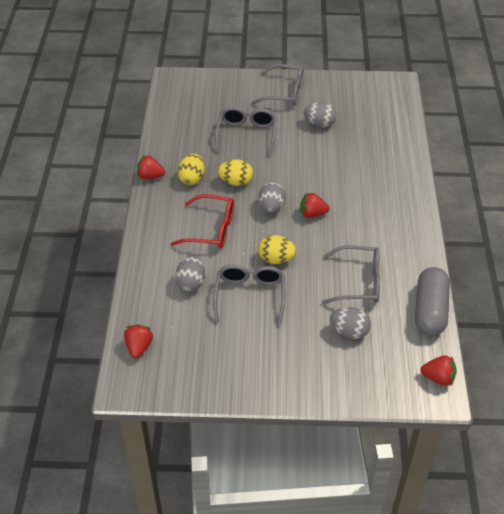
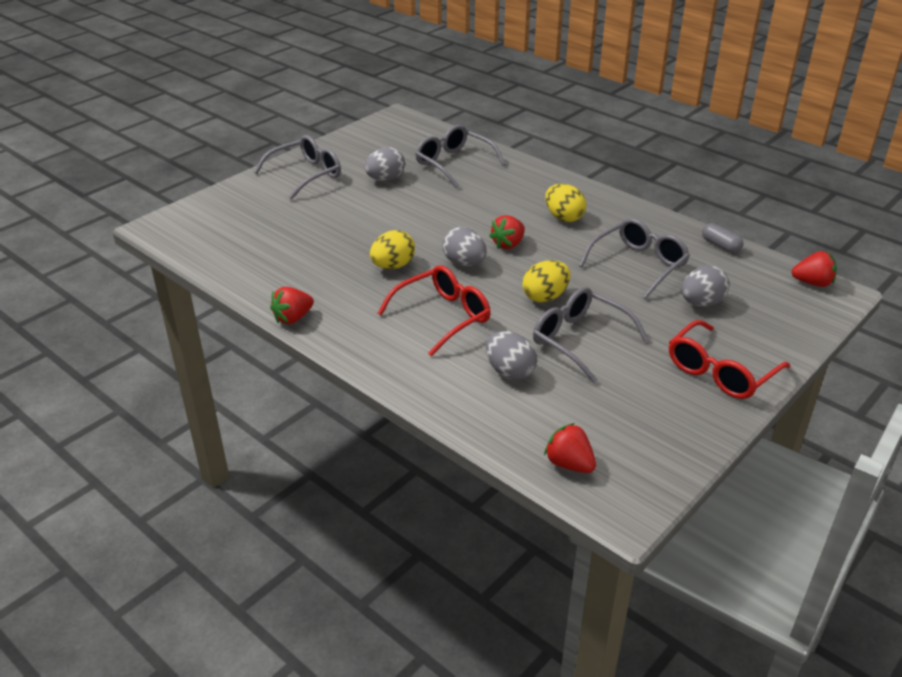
camera: 50 degrees left, 10 degrees down
yellow egg [178,154,205,185] -> yellow egg moved to [545,184,586,222]
grey glasses [215,107,276,156] -> grey glasses moved to [415,125,506,188]
grey capsule [415,267,450,336] -> grey capsule [702,223,744,253], size x0.48
red strawberry [421,356,457,386] -> red strawberry turned 45 degrees clockwise [792,251,837,287]
none -> red glasses [669,320,790,399]

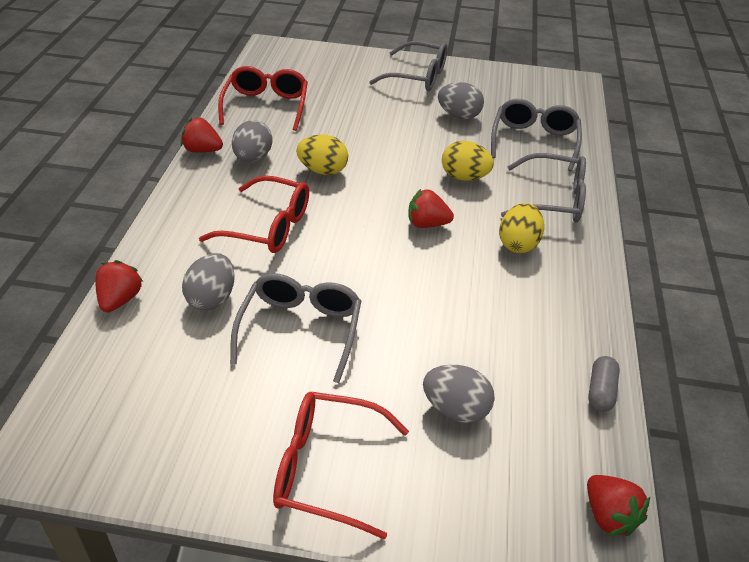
camera: 55 degrees right, 5 degrees up
grey egg [442,227,487,266] -> grey egg moved to [232,120,273,162]
yellow egg [522,260,571,303] -> yellow egg moved to [442,141,494,181]
red strawberry [544,423,596,473] -> red strawberry moved to [95,260,143,312]
grey glasses [579,218,690,299] -> grey glasses moved to [501,153,586,222]
none -> red glasses [218,66,308,131]

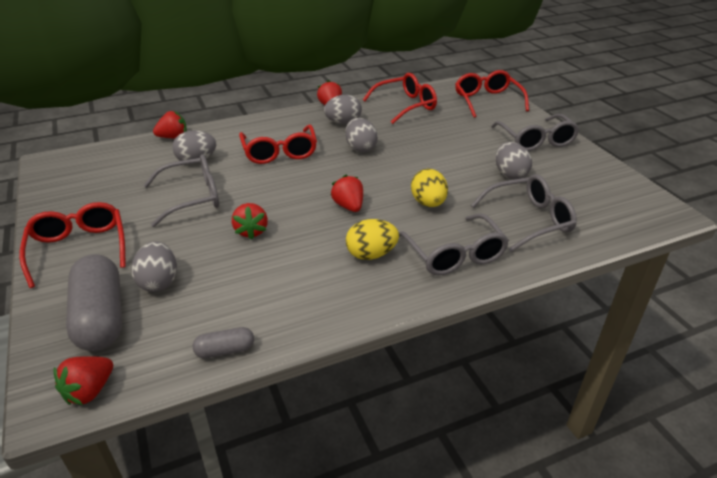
camera: 60 degrees right, 5 degrees down
yellow egg [296,135,348,175] -> grey egg [345,118,378,153]
none -> grey capsule [66,254,122,351]
none -> red strawberry [232,203,268,240]
none -> red glasses [455,70,529,118]

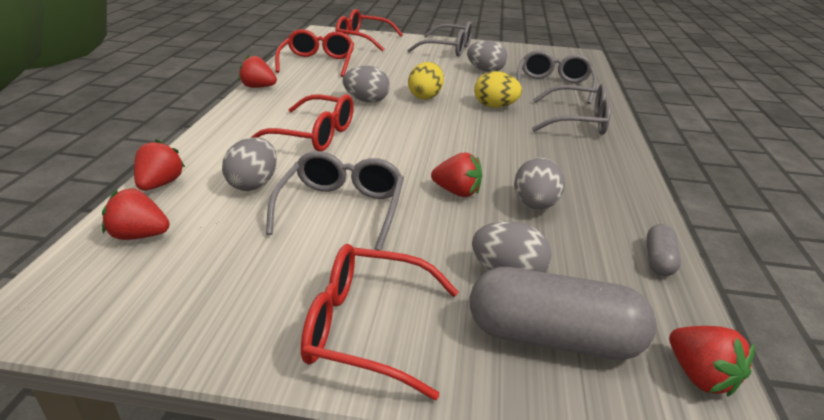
camera: 60 degrees left, 5 degrees down
grey egg [324,95,362,124] -> grey egg moved to [514,158,565,210]
red strawberry [331,175,363,212] -> red strawberry moved to [102,188,170,240]
yellow egg [346,219,399,260] -> yellow egg moved to [408,62,444,99]

